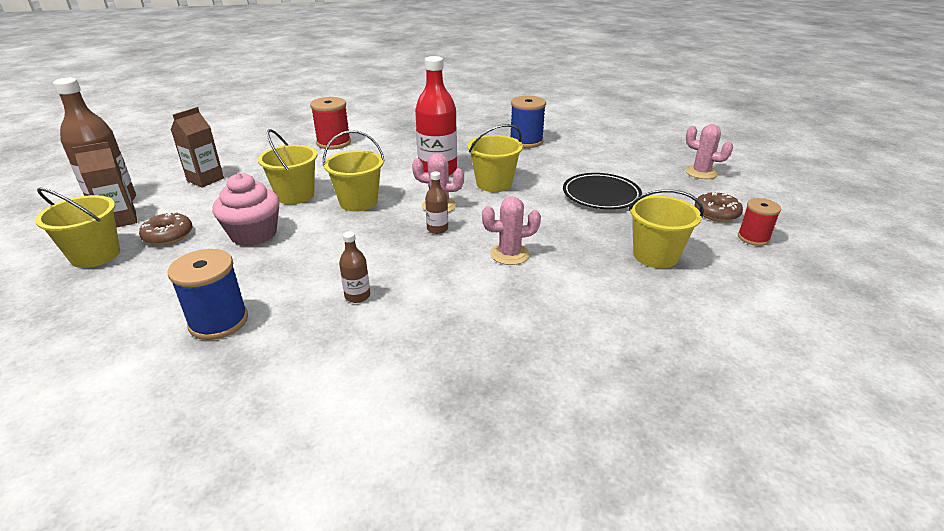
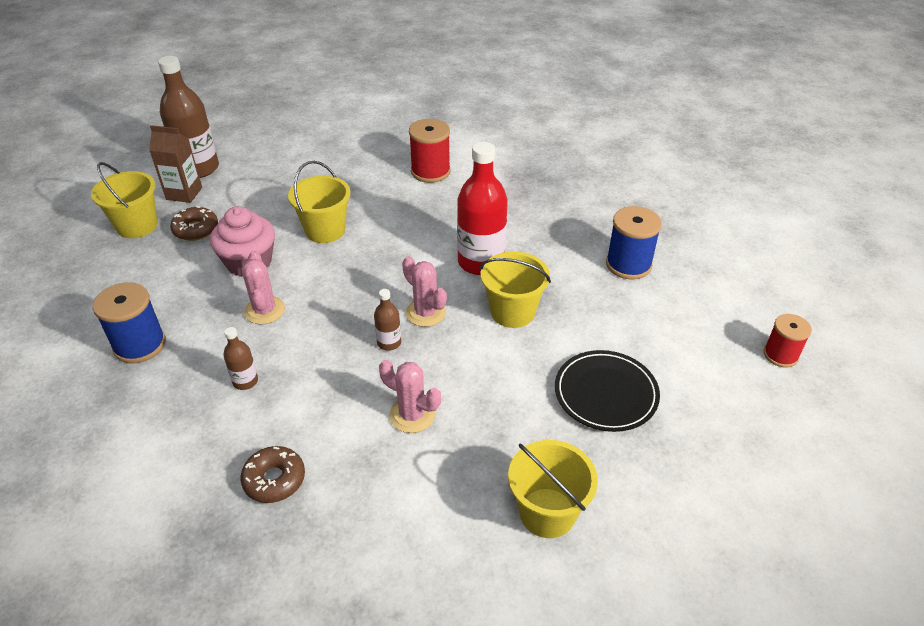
camera: 40 degrees right, 10 degrees up
brown carton [171,107,224,188] -> none
yellow bucket [323,130,385,212] -> none
pink cactus [685,124,733,179] -> pink cactus moved to [242,251,285,325]
brown donut [694,191,743,222] -> brown donut moved to [240,446,305,503]
red spool [738,198,781,246] -> red spool moved to [764,314,812,367]

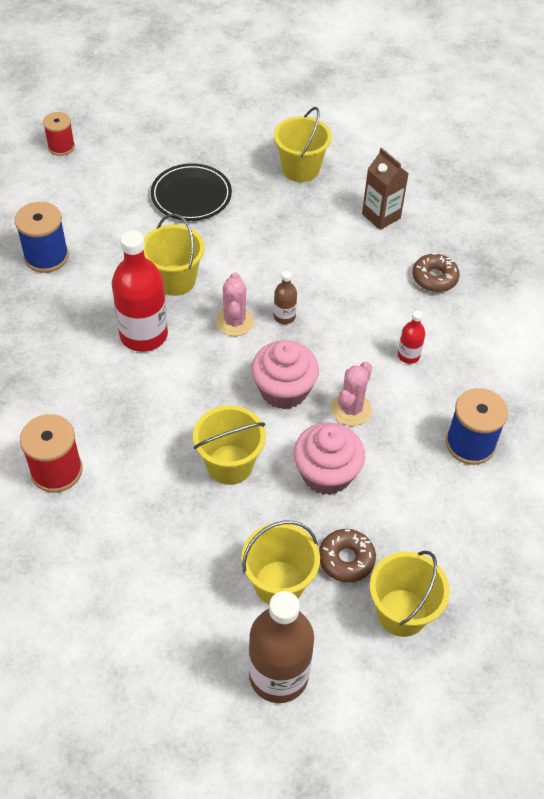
camera: 140 degrees left, 10 degrees up
brown carton [149,125,202,203] -> brown carton moved to [362,148,409,230]
brown bottle [223,327,258,390] -> red bottle [398,310,425,364]
pink cactus [379,360,441,433] -> none
none -> yellow bucket [241,521,320,605]
none -> pink cupcake [251,340,319,409]

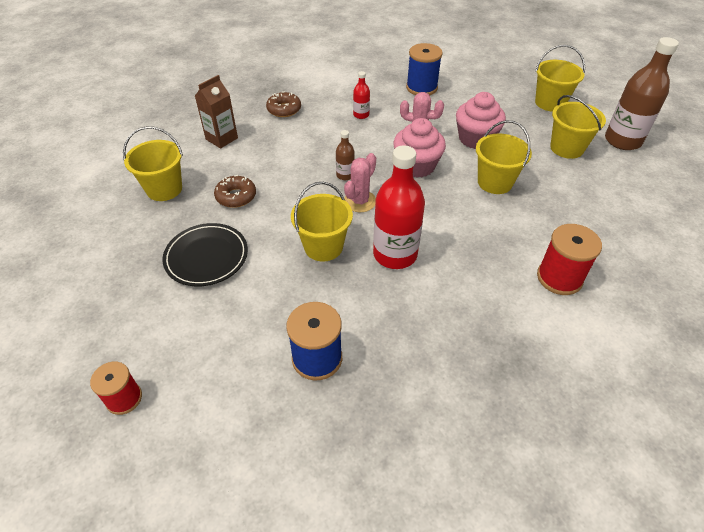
camera: 100 degrees left, 5 degrees down
pink cactus [216,272,254,336] -> pink cactus turned 45 degrees counterclockwise [344,153,376,212]
brown donut [319,529,376,583] -> brown donut moved to [214,175,256,208]

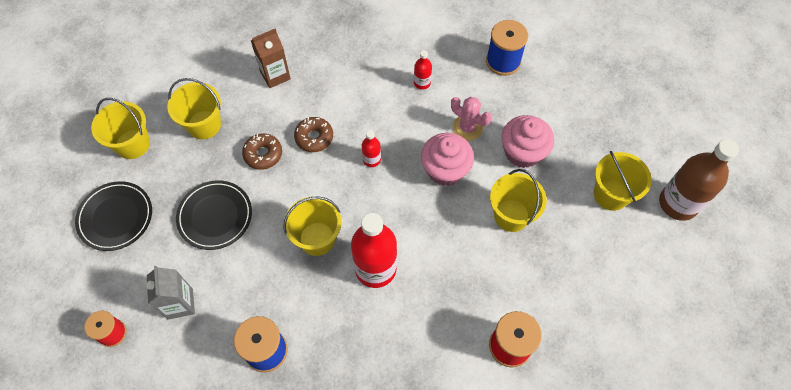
camera: 20 degrees right, 15 degrees up
brown donut [266,91,301,117] -> brown donut moved to [294,117,333,152]
brown bottle [336,130,355,180] -> red bottle [362,130,381,167]
pink cactus [344,153,376,212] -> none
yellow bucket [535,45,585,112] -> yellow bucket moved to [91,98,150,159]
none -> black plate [75,181,152,251]
none -> grey carton [147,266,195,320]

